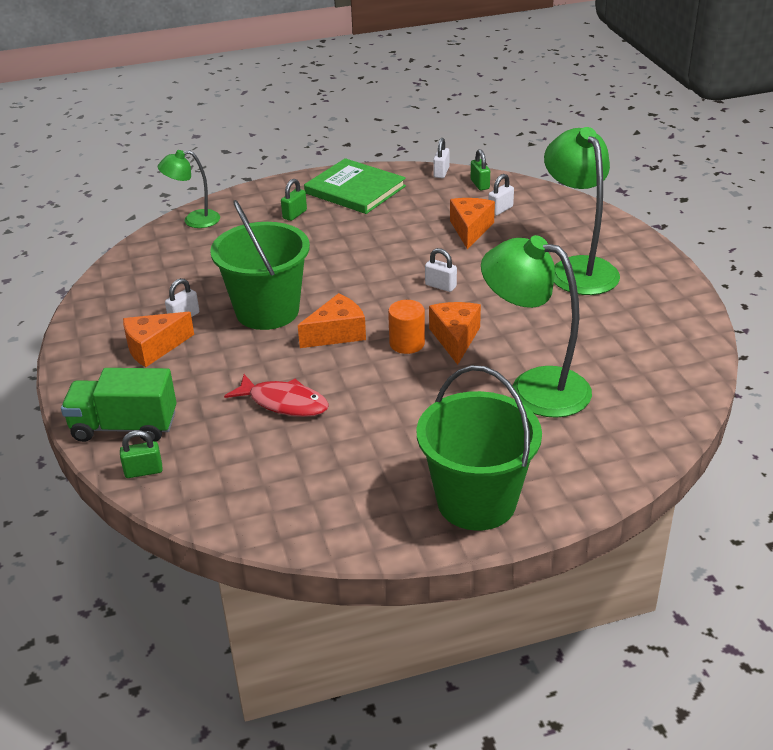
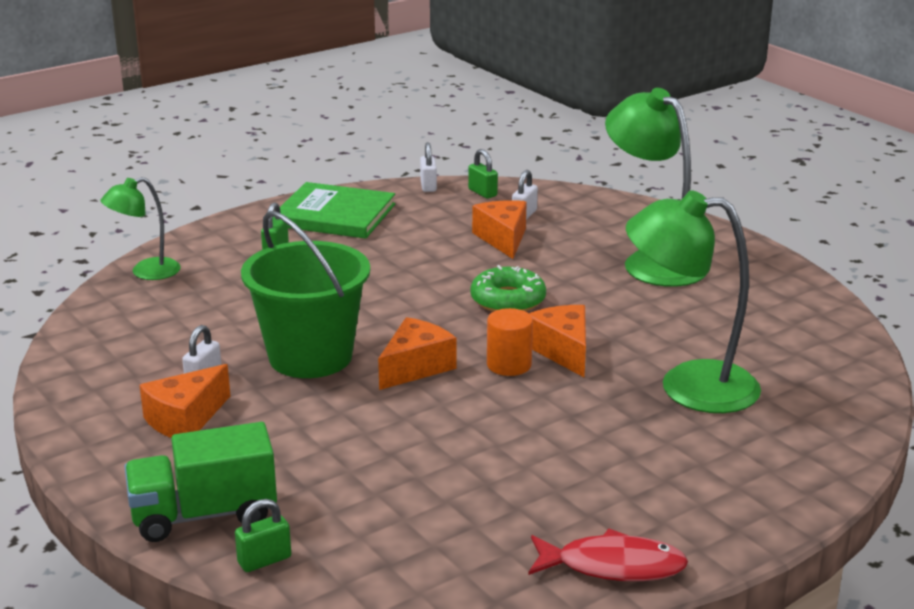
camera: 20 degrees left, 10 degrees down
red fish [224,374,329,417] -> red fish moved to [529,529,688,581]
green bucket [417,365,542,531] -> none
white padlock [425,248,457,292] -> green donut [470,265,546,312]

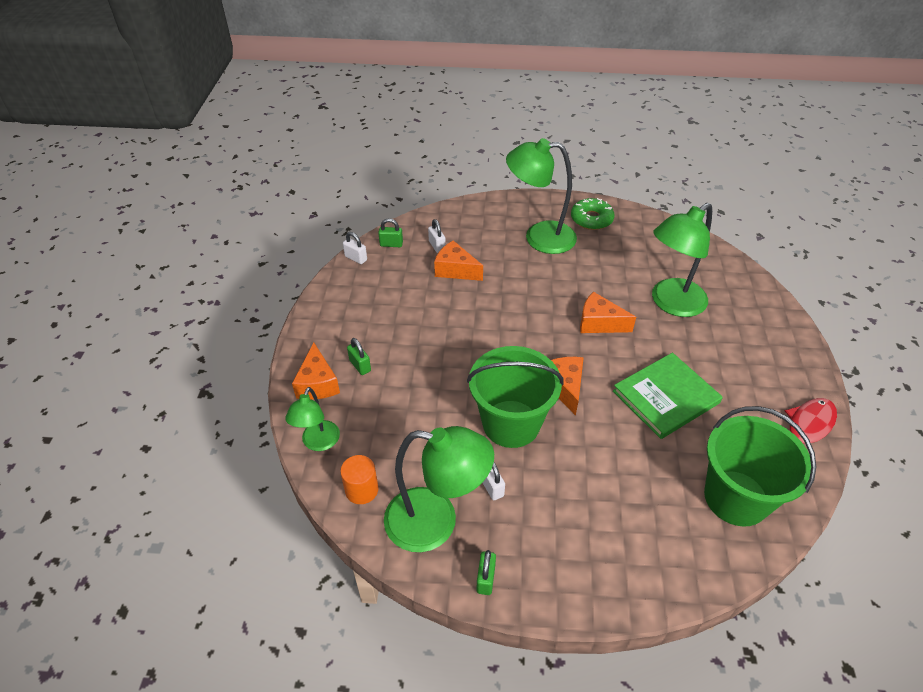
camera: 50 degrees left, 20 degrees up
green truck [124,422,277,542] -> none
orange cheese [140,364,230,438] -> orange cheese moved to [292,342,340,400]
green padlock [235,499,291,572] -> green padlock moved to [476,550,496,595]
green book [280,182,395,239] -> green book moved to [613,353,722,439]
green donut [470,265,546,312] -> green donut moved to [571,198,615,230]
orange cylinder [487,308,533,376] -> orange cylinder moved to [340,455,378,504]
none -> green lamp [384,426,494,552]
none -> green bucket [704,406,816,527]

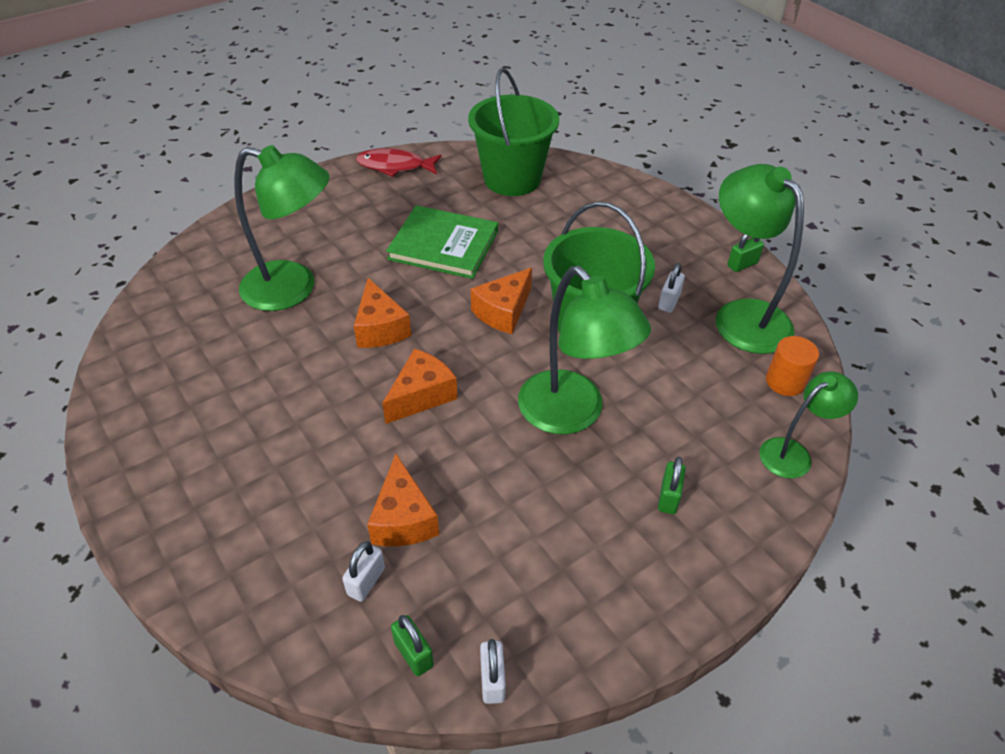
camera: 130 degrees left, 0 degrees up
orange cheese [292,342,340,400] -> orange cheese moved to [382,348,457,424]
green lamp [506,138,577,254] -> green lamp moved to [518,266,651,434]
green donut [571,198,615,230] -> none

